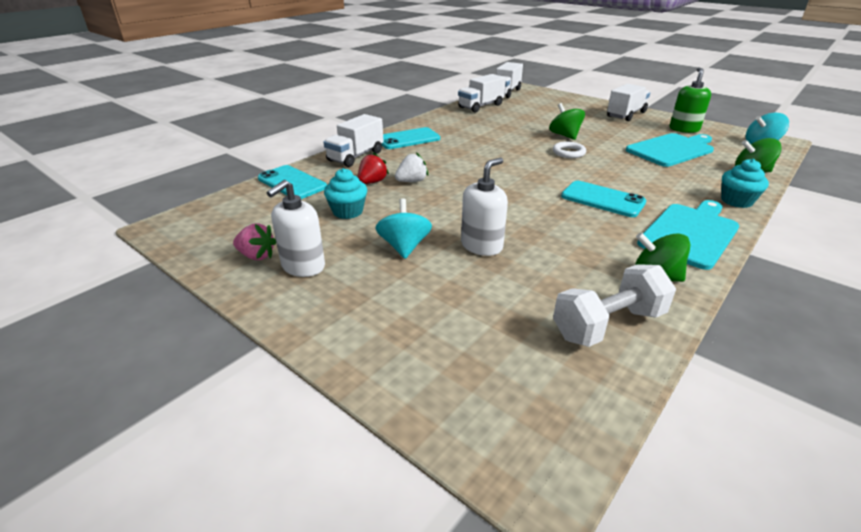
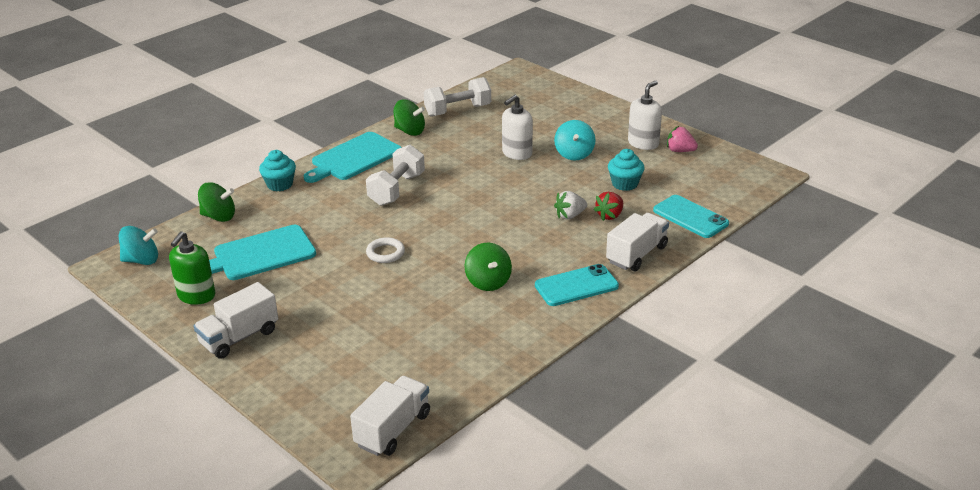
camera: 175 degrees left, 0 degrees up
white truck [458,74,506,113] -> none
green spinning top [549,103,585,140] -> green spinning top moved to [464,243,512,291]
turquoise phone [561,181,646,217] -> white dumbbell [366,145,425,206]

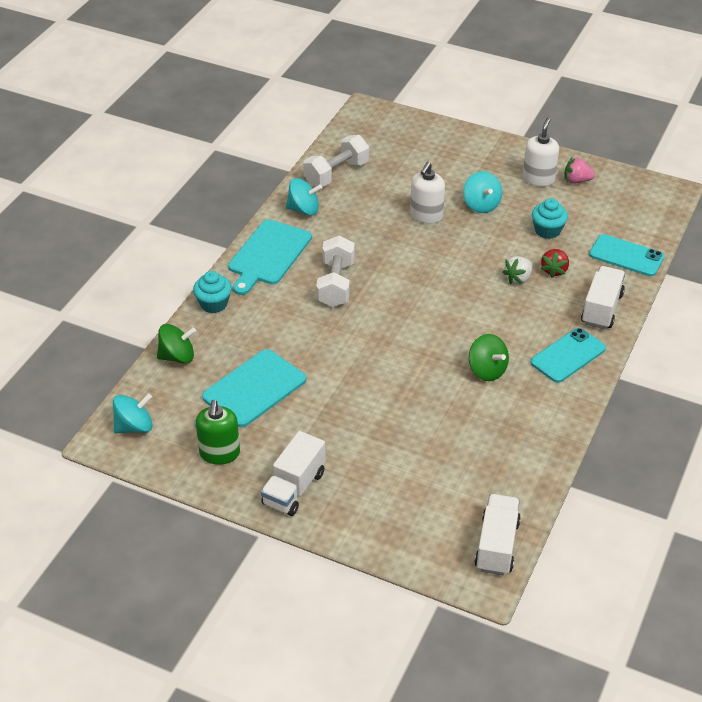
camera: 20 degrees left, 10 degrees up
white ring [366,237,405,263] -> none
green spinning top [394,99,425,136] -> turquoise spinning top [286,178,323,216]

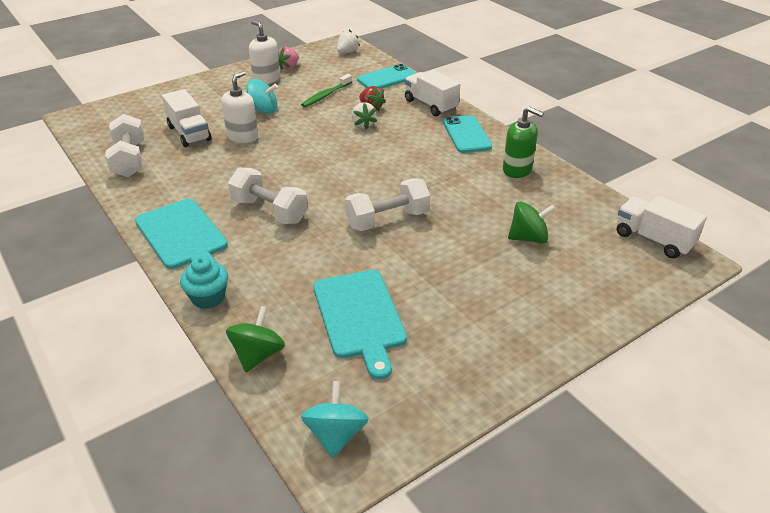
camera: 60 degrees left, 5 degrees down
green soap dispenser [196,400,240,465] -> green soap dispenser moved to [503,107,544,178]
white truck [261,431,326,516] -> white truck moved to [162,89,211,147]
turquoise spinning top [286,178,323,216] -> none
white soap dispenser [410,162,445,224] -> white soap dispenser turned 120 degrees counterclockwise [221,71,258,143]
green spinning top [469,334,509,381] -> green spinning top moved to [508,202,556,244]
turquoise cupcake [532,198,568,239] -> green toothbrush [301,74,352,108]
none -> white strawberry [337,30,360,53]
none -> white dumbbell [345,178,430,231]

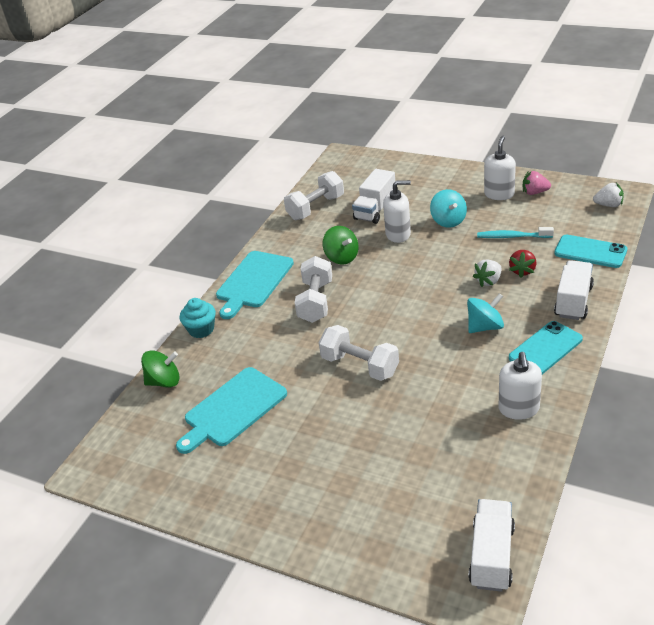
camera: 65 degrees right, 0 degrees up
green toothbrush [301,74,352,108] -> turquoise toothbrush [477,227,554,238]
turquoise spinning top [301,381,369,458] -> turquoise spinning top moved to [467,293,504,333]
green soap dispenser [503,107,544,178] -> white soap dispenser [499,352,542,420]
green spinning top [508,202,556,244] -> green spinning top moved to [323,226,358,265]

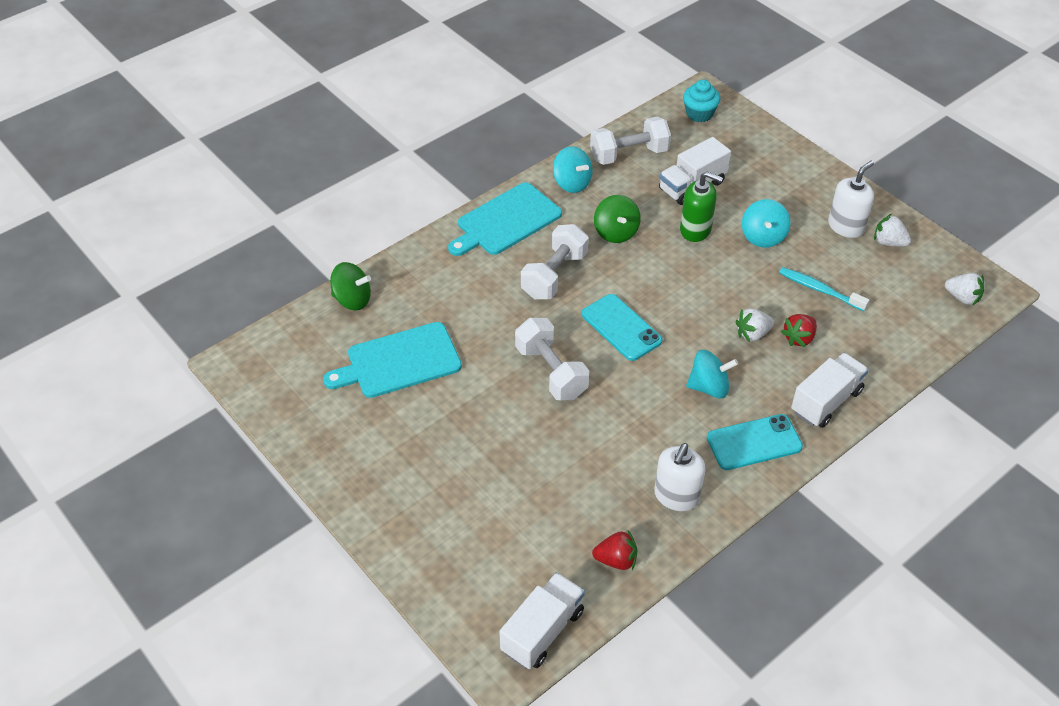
camera: 20 degrees right, 10 degrees up
turquoise cupcake [180,298,216,338] -> turquoise cupcake moved to [683,80,721,122]
white soap dispenser [383,180,411,243] -> green soap dispenser [680,172,723,242]
pink strawberry [523,171,551,195] -> white strawberry [874,214,911,247]
turquoise phone [554,235,627,268] -> turquoise phone moved to [582,294,662,361]
none -> turquoise spinning top [553,146,593,193]
none -> red strawberry [592,530,637,570]

